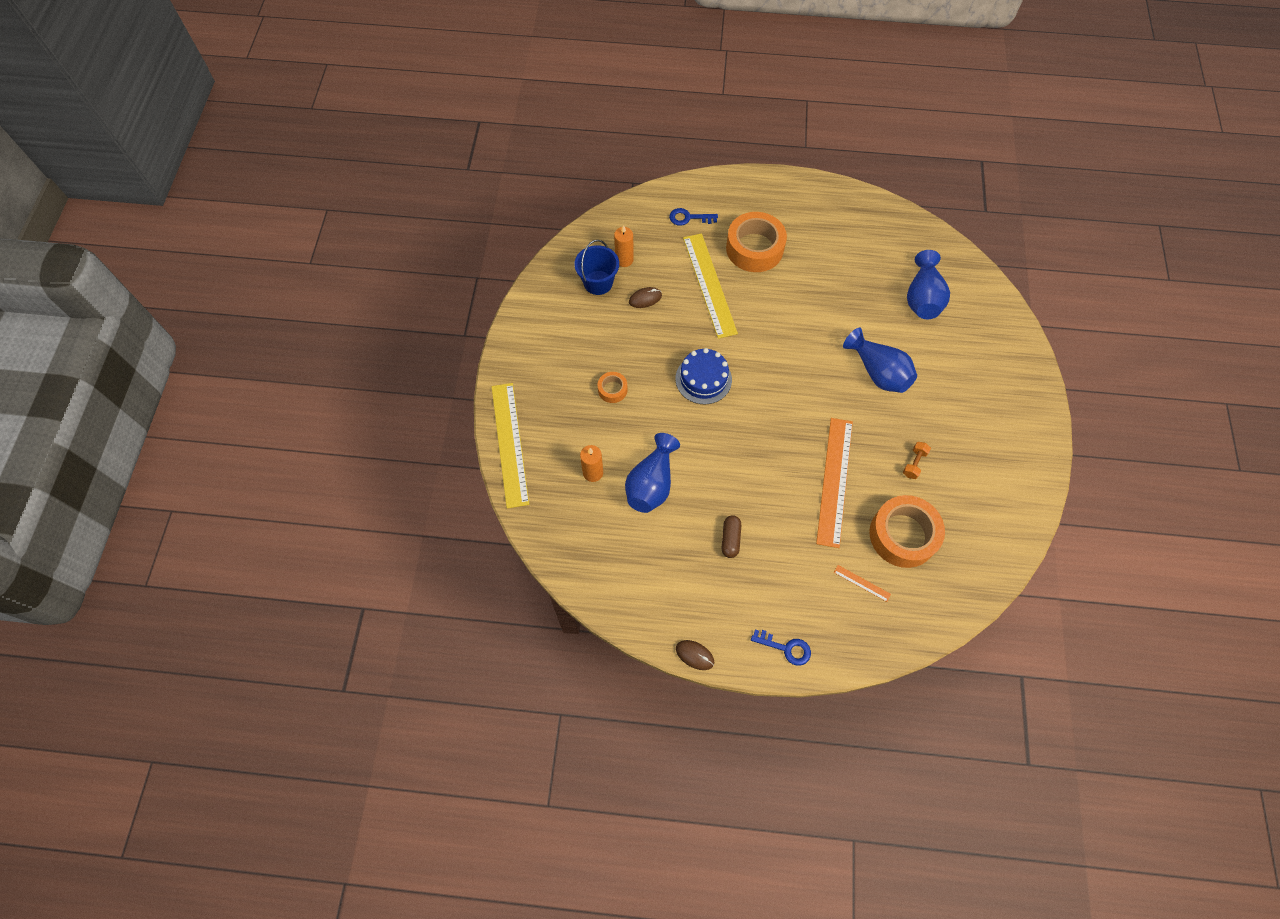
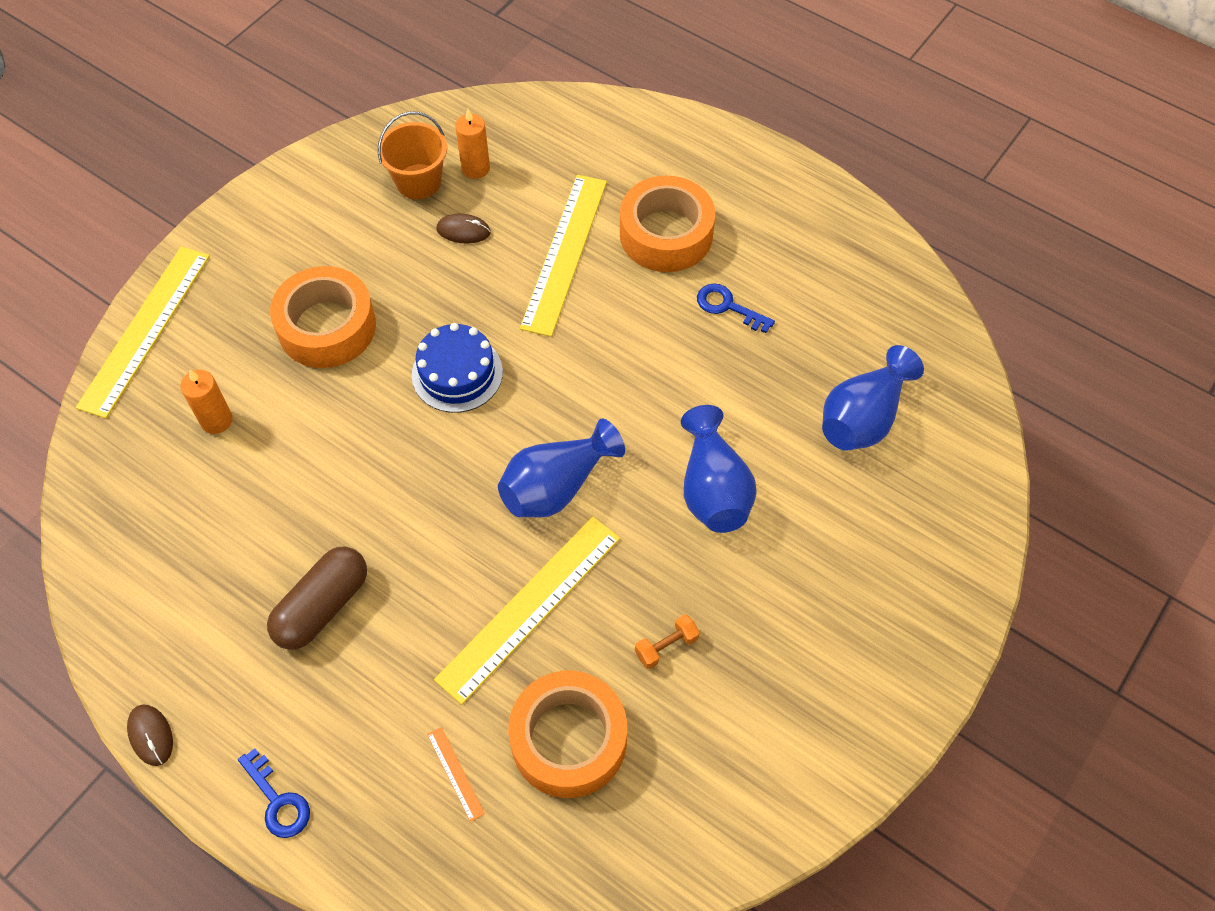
camera: 30 degrees right, 5 degrees down
blue bucket [574,240,619,295] -> orange bucket [377,112,447,199]
orange tape [598,372,628,403] -> orange tape [270,266,376,368], size x2.11
blue vase [625,433,680,513] -> blue vase moved to [498,419,625,518]
blue key [669,208,718,226] -> blue key moved to [697,284,775,333]
brown capsule [722,515,741,558] -> brown capsule [267,547,367,650], size x1.68
orange ruler [816,418,853,548] -> yellow ruler [434,517,620,705]

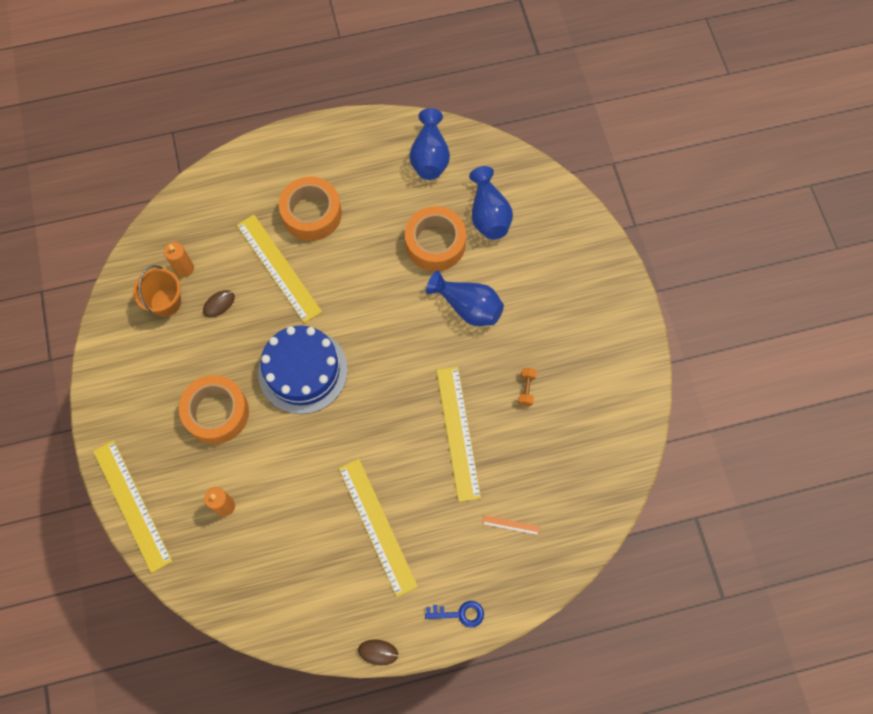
camera: 50 degrees left, 10 degrees up
brown capsule [267,547,367,650] -> yellow ruler [339,459,418,597]
blue cake [412,323,503,413] -> blue cake [258,325,348,414], size x1.55
blue vase [498,419,625,518] -> blue vase moved to [410,108,450,180]
orange tape [508,671,627,798] -> orange tape moved to [405,206,466,271]
blue key [697,284,775,333] -> none

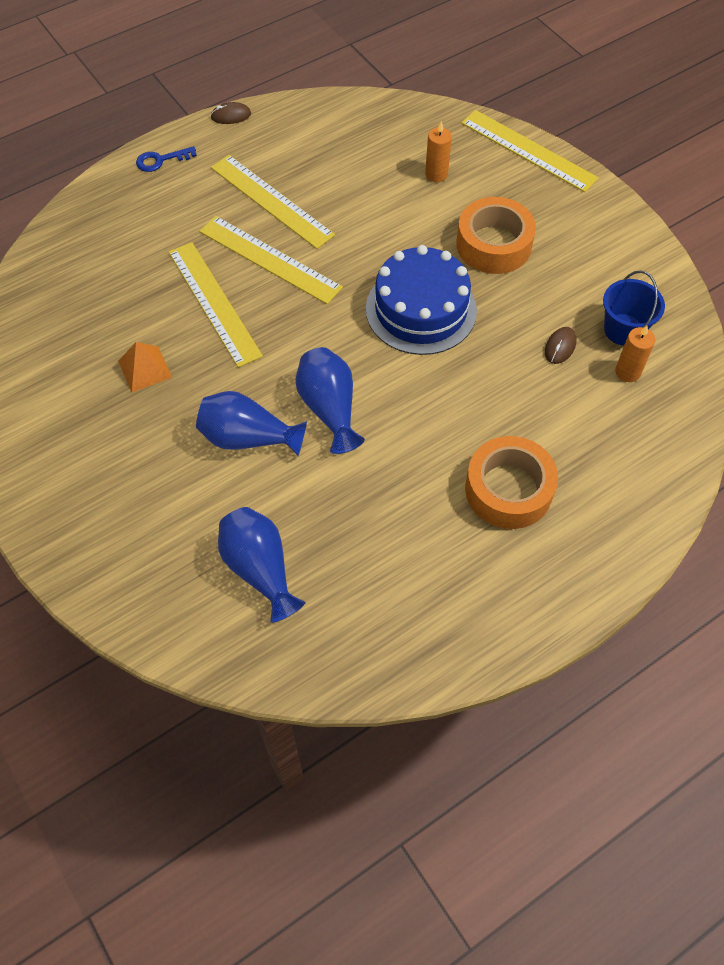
camera: 160 degrees right, 10 degrees down
orange bucket [133,265,181,317] -> blue bucket [603,270,665,346]
yellow ruler [237,215,322,323] -> yellow ruler moved to [199,216,343,304]
orange tape [405,206,466,271] -> none
blue vase [410,108,450,180] -> blue vase moved to [295,347,365,454]
orange ruler [482,515,540,535] -> none
orange dumbbell [518,368,537,406] -> orange pyramid [118,342,172,392]

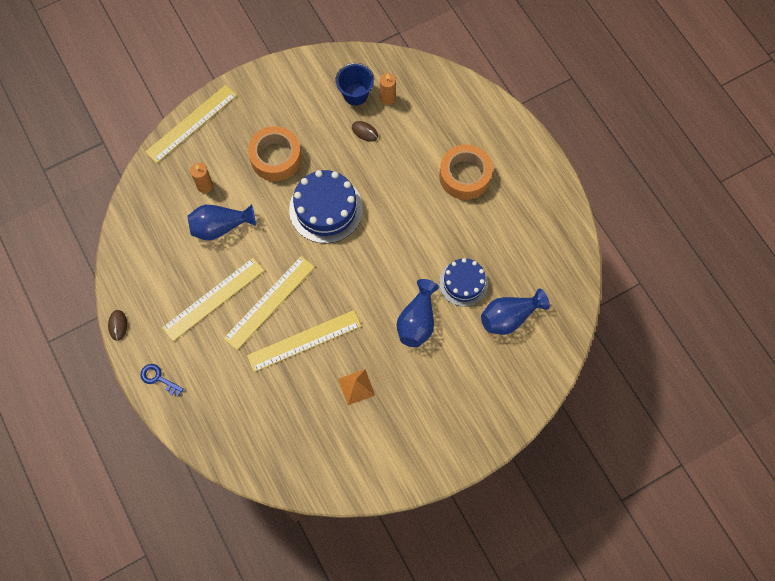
camera: 85 degrees left, 10 degrees up
blue key [136,146,197,172] -> blue key turned 135 degrees clockwise [141,364,184,396]
blue vase [295,347,365,454] -> blue vase moved to [187,204,256,241]
none -> blue cake [439,258,488,307]

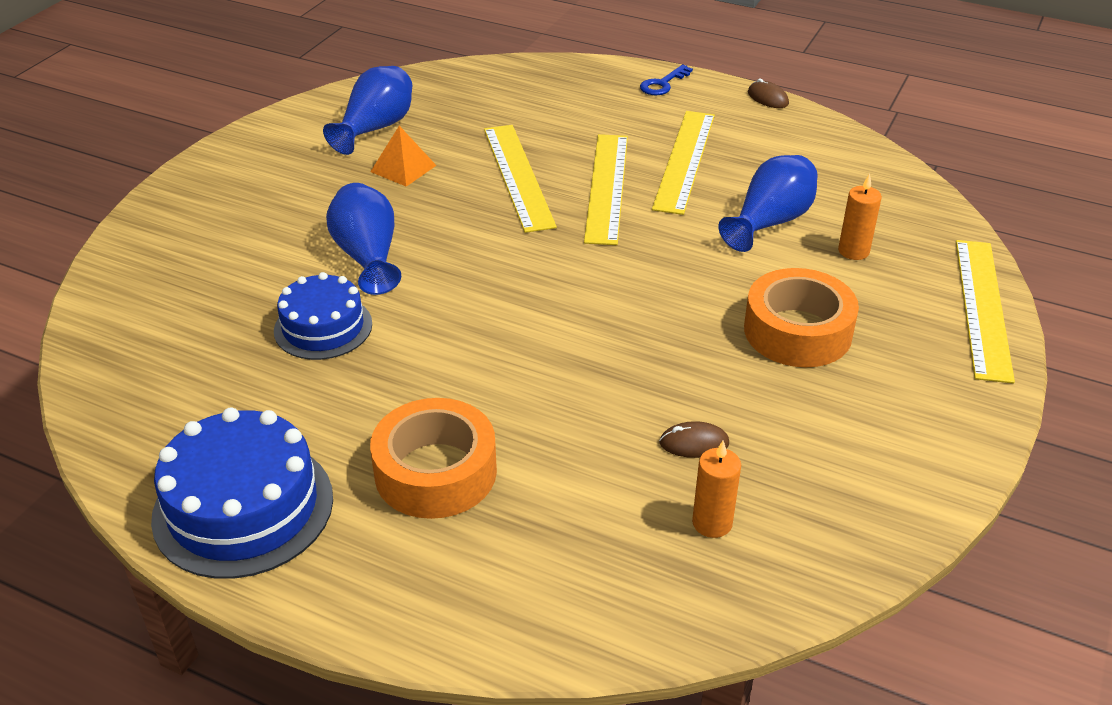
camera: 145 degrees right, 30 degrees down
blue key [141,364,184,396] -> blue key turned 135 degrees clockwise [640,65,693,95]
yellow ruler [247,310,361,372] -> yellow ruler turned 45 degrees counterclockwise [484,125,557,233]
blue cake [289,170,363,243] -> blue cake moved to [151,408,333,579]
blue bucket [335,63,374,105] -> none
blue vase [481,289,550,335] -> blue vase moved to [323,66,412,155]

